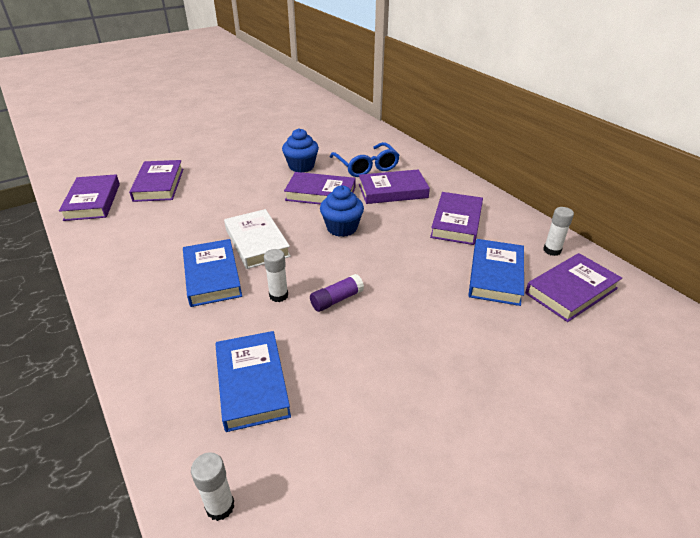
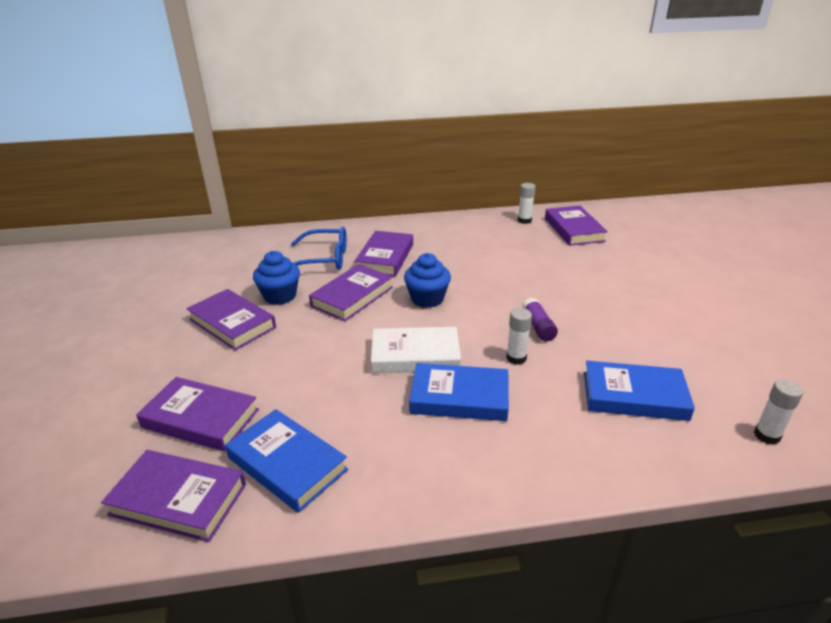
camera: 65 degrees left, 5 degrees down
purple book [430,192,483,245] -> purple book moved to [186,289,276,350]
blue book [468,239,524,306] -> blue book moved to [225,409,348,513]

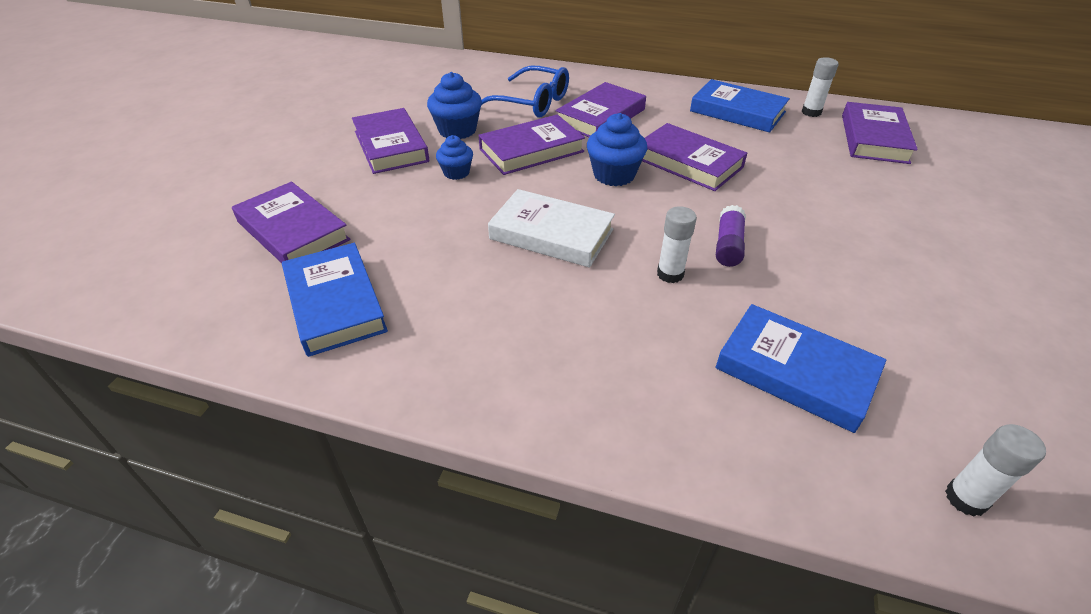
camera: 25 degrees right, 10 degrees up
purple book [101,450,246,542] -> purple book moved to [642,123,747,191]
blue book [409,363,509,421] -> blue book moved to [690,79,790,133]
none -> blue cupcake [436,135,473,180]

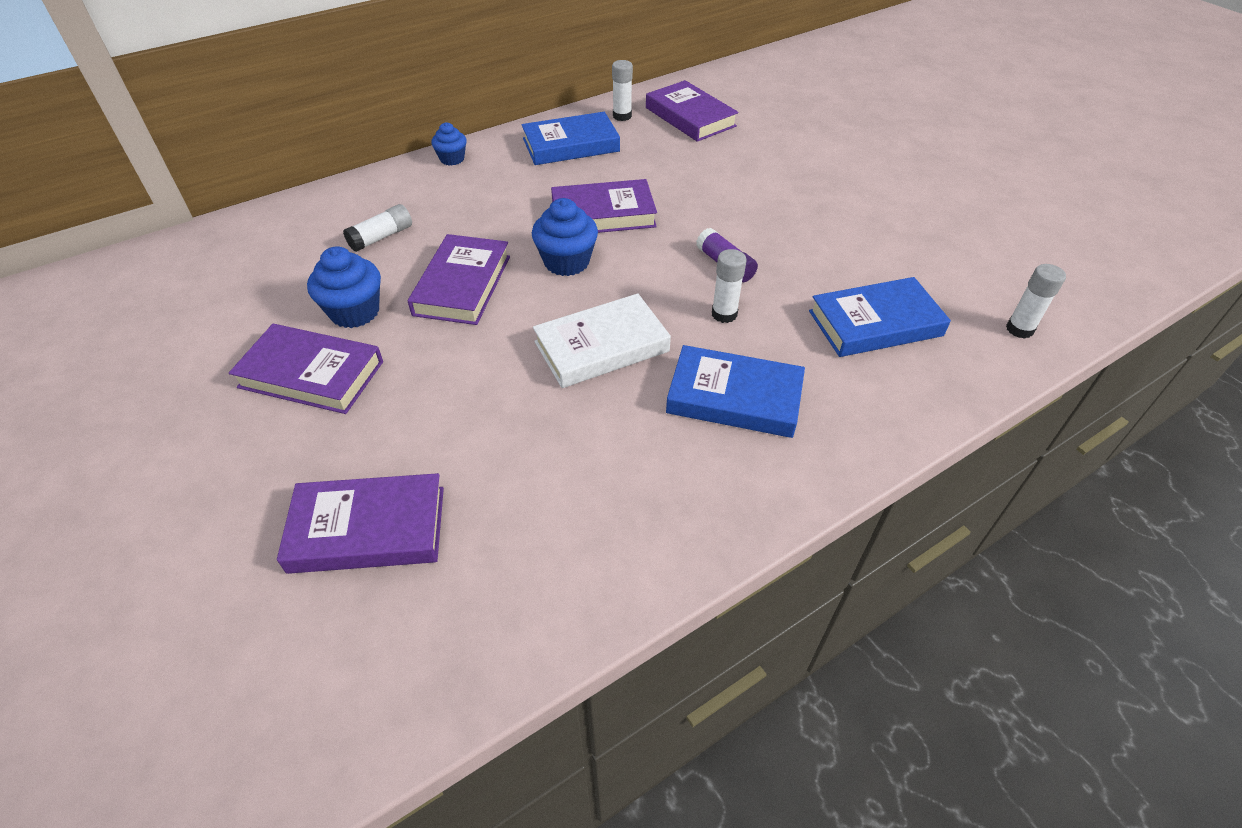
camera: 50 degrees left, 5 degrees up
blue book [282,243,388,357] -> blue book moved to [666,345,805,438]
blue cupcake [436,135,473,180] -> blue cupcake moved to [431,122,467,166]
blue glasses [481,66,569,117] -> white glue stick [343,204,412,252]
purple book [555,82,646,137] -> none

